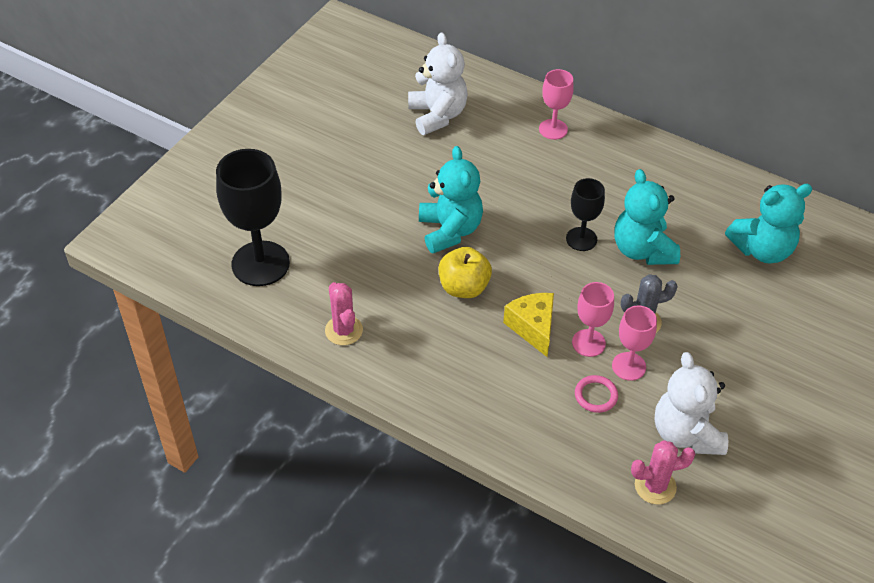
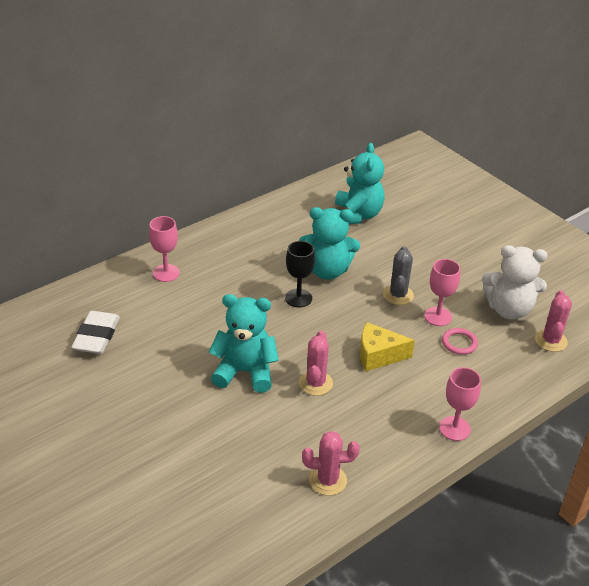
camera: 70 degrees left, 10 degrees down
black goblet [216,149,290,286] -> none
white teddy bear [408,32,468,135] -> white eraser [71,311,120,354]
yellow apple [438,247,492,298] -> pink cactus [299,331,333,396]
pink goblet [572,282,614,357] -> pink goblet moved to [439,367,481,441]

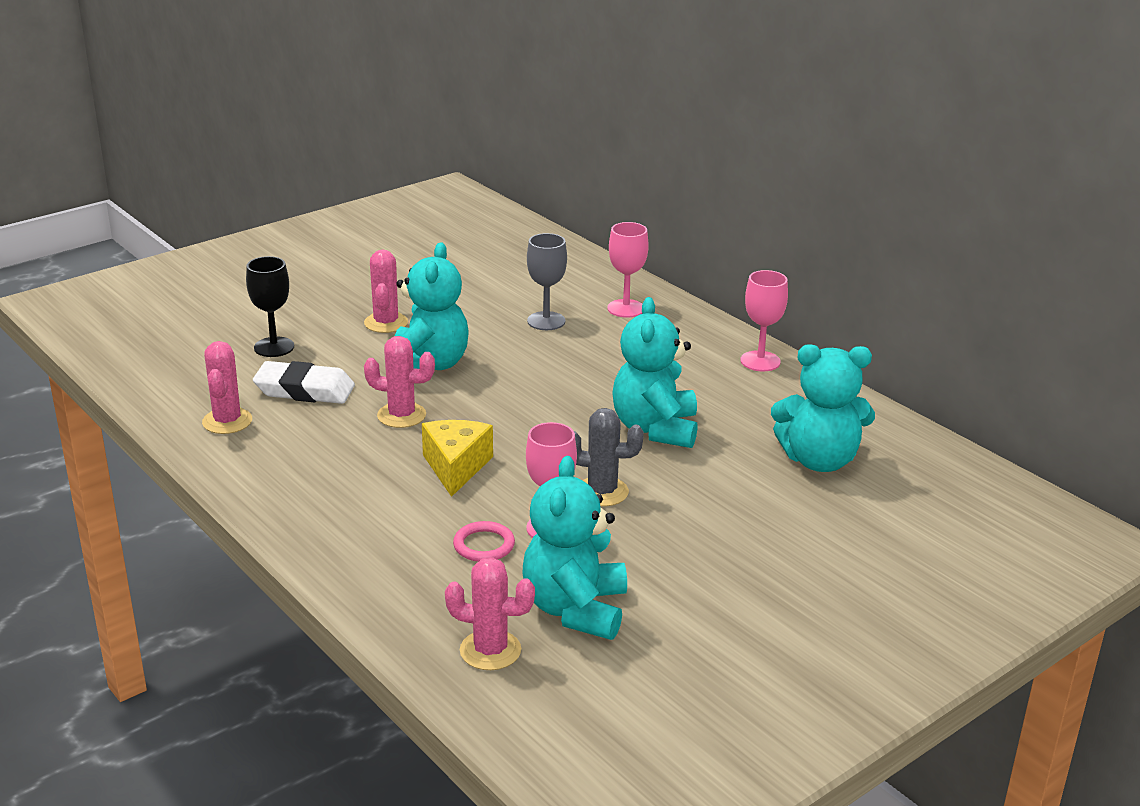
camera: 90 degrees right, 10 degrees down
white eraser [71,311,120,354] -> white eraser moved to [253,361,355,404]
black goblet [285,241,315,308] -> black goblet moved to [246,256,294,357]
pink goblet [439,367,481,441] -> pink goblet moved to [740,270,788,371]
white teddy bear [482,245,548,320] -> turquoise teddy bear [522,456,627,640]
none -> pink cactus [364,249,408,333]
none -> grey goblet [527,233,567,330]

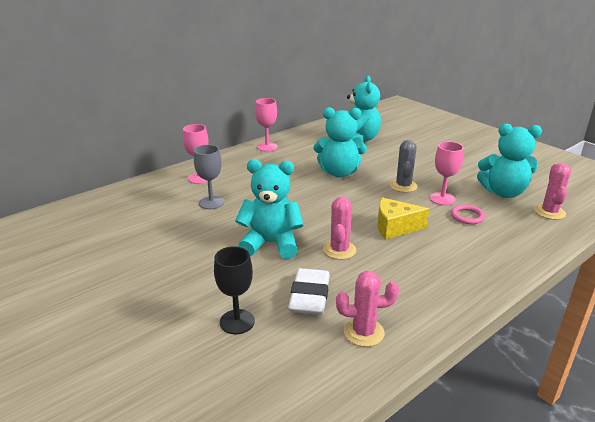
camera: 90 degrees left, 0 degrees up
pink cactus [364,249,408,333] -> none

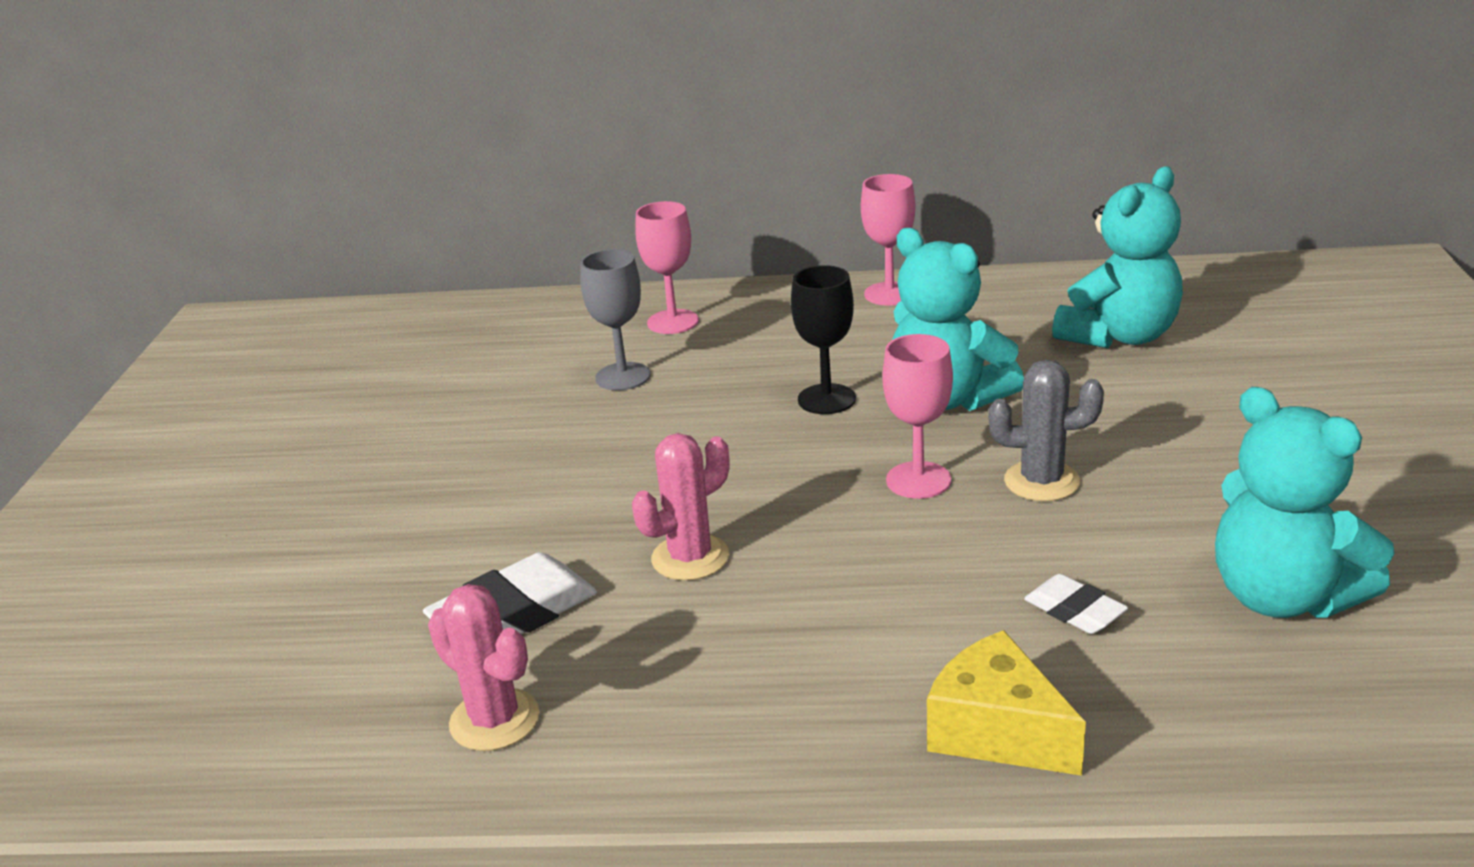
camera: 45 degrees right, 0 degrees up
black goblet [214,246,255,334] -> black goblet moved to [791,265,856,414]
turquoise teddy bear [235,159,303,259] -> none
yellow cheese [377,198,429,240] -> yellow cheese moved to [927,630,1086,776]
grey cactus [390,140,418,192] -> grey cactus turned 45 degrees clockwise [988,360,1104,501]
pink goblet [430,141,464,205] -> pink goblet moved to [883,334,953,499]
pink ring [451,204,485,224] -> white eraser [1024,574,1128,634]
pink cactus [534,163,571,220] -> none

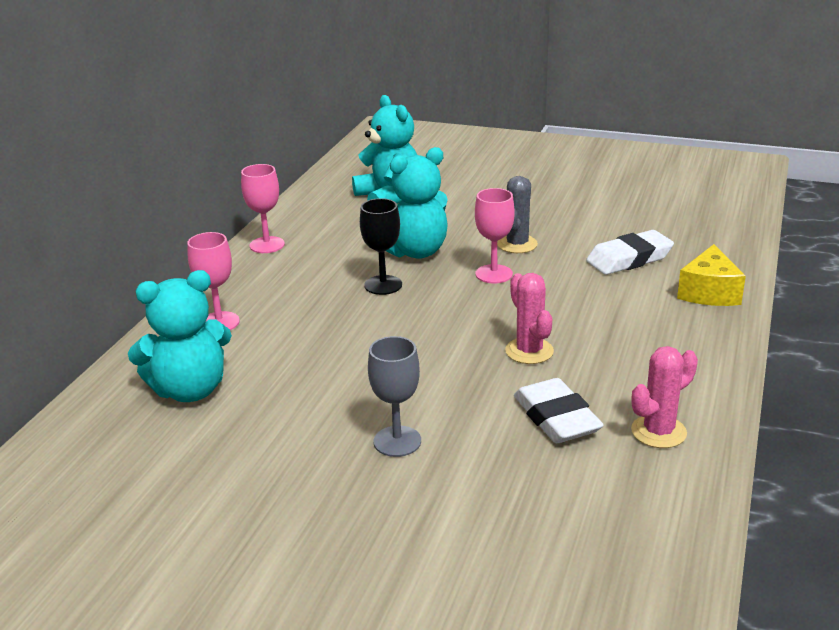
camera: 75 degrees left, 0 degrees up
grey goblet [581,249,650,391] -> grey goblet moved to [368,336,421,457]
yellow cheese [927,630,1086,776] -> yellow cheese turned 45 degrees counterclockwise [677,244,746,306]
white eraser [1024,574,1128,634] -> white eraser [586,230,674,275], size x1.74
turquoise teddy bear [1215,387,1394,618] -> turquoise teddy bear moved to [128,270,232,402]

